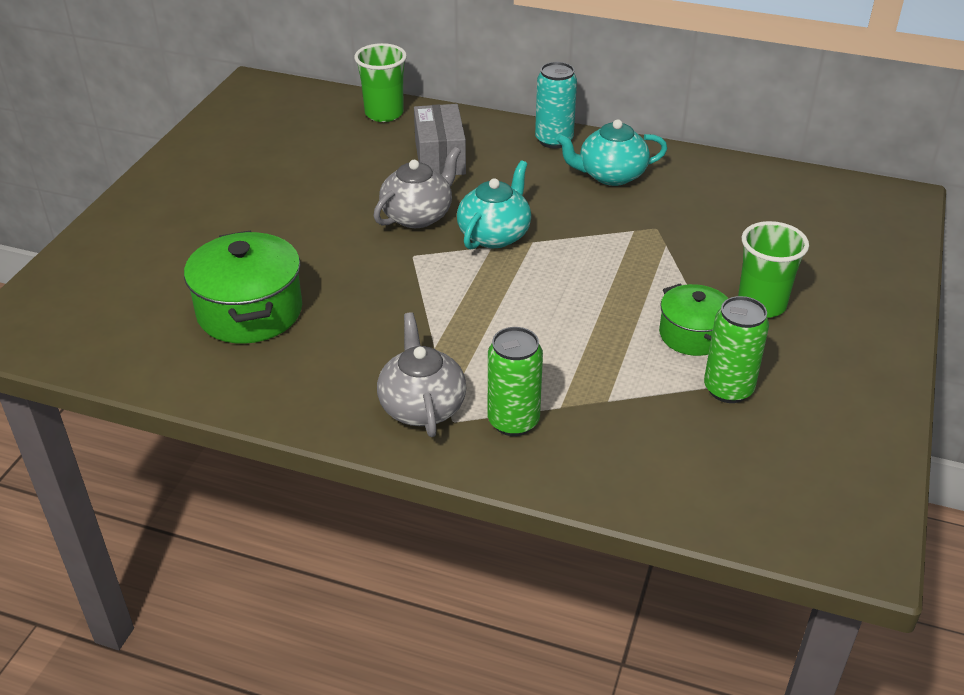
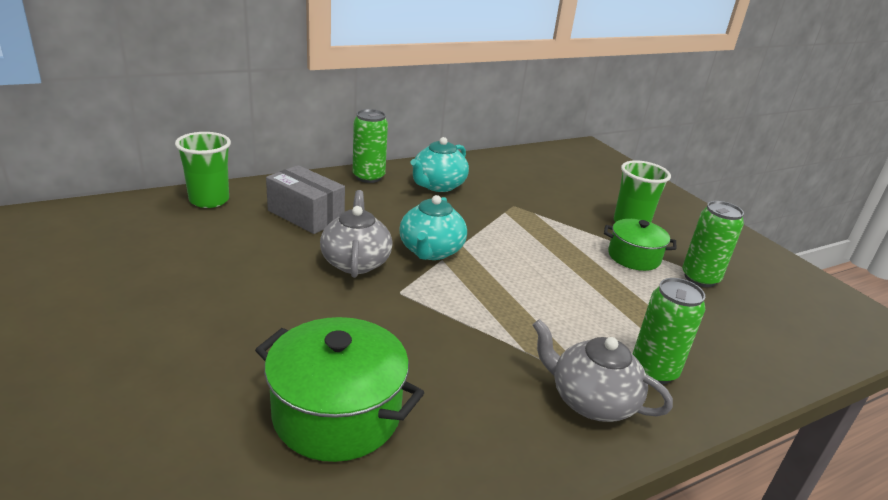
camera: 50 degrees left, 10 degrees down
turquoise teapot [457,160,531,250] -> turquoise teapot turned 150 degrees counterclockwise [399,195,467,260]
turquoise can [535,62,577,149] -> green can [353,109,388,183]

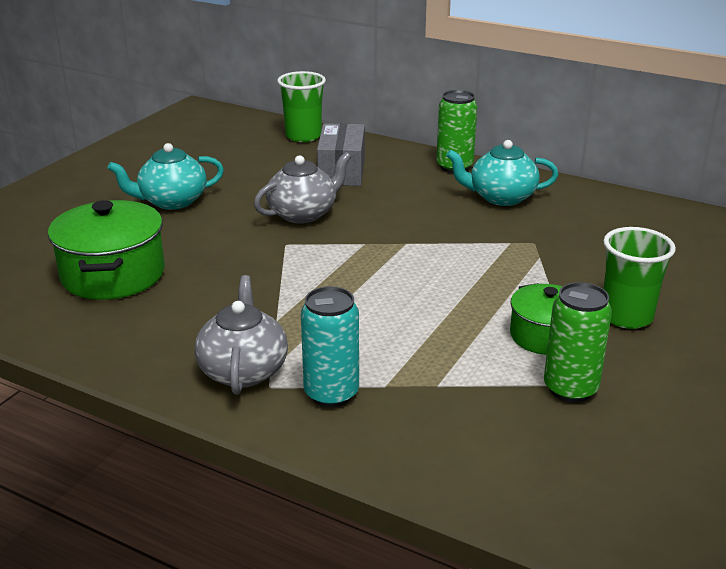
camera: 60 degrees right, 0 degrees up
turquoise teapot [399,195,467,260] -> turquoise teapot moved to [108,143,224,210]
green can [633,278,705,384] -> turquoise can [301,286,359,408]

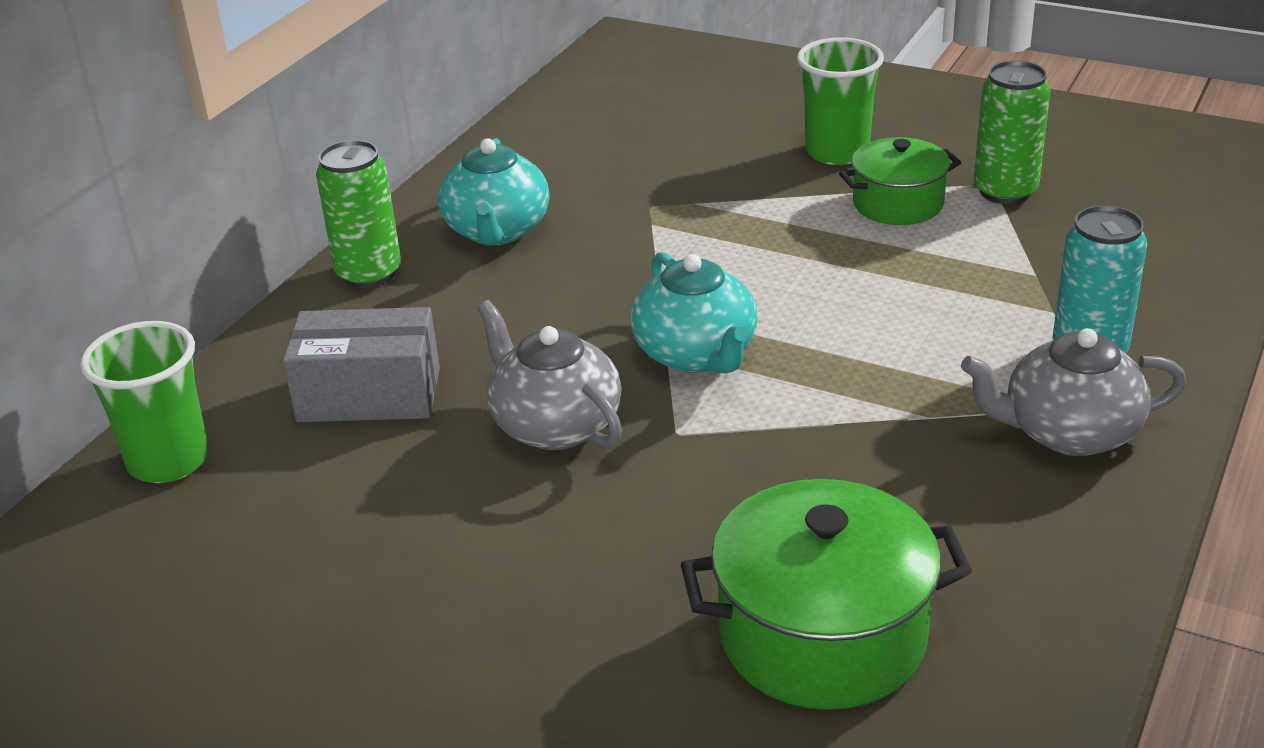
camera: 90 degrees left, 5 degrees up
turquoise teapot [108,143,224,210] -> turquoise teapot moved to [631,252,758,373]

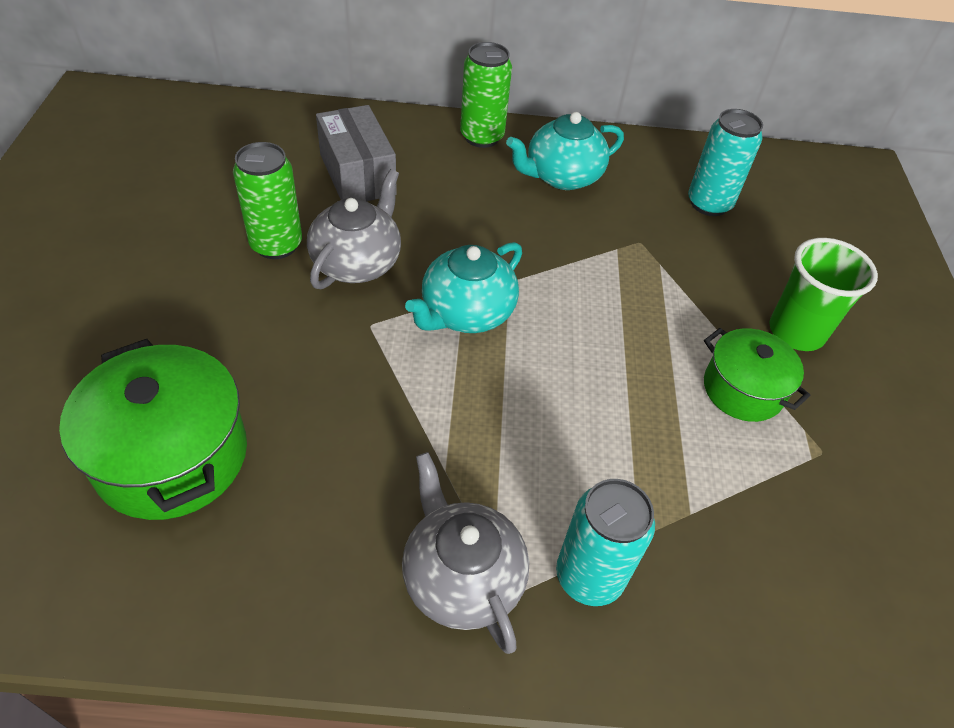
camera: 60 degrees right, 15 degrees up
green cup [80,321,209,483] -> none
green can [974,60,1051,204] -> green can moved to [233,142,302,259]
none -> turquoise can [688,109,763,216]

